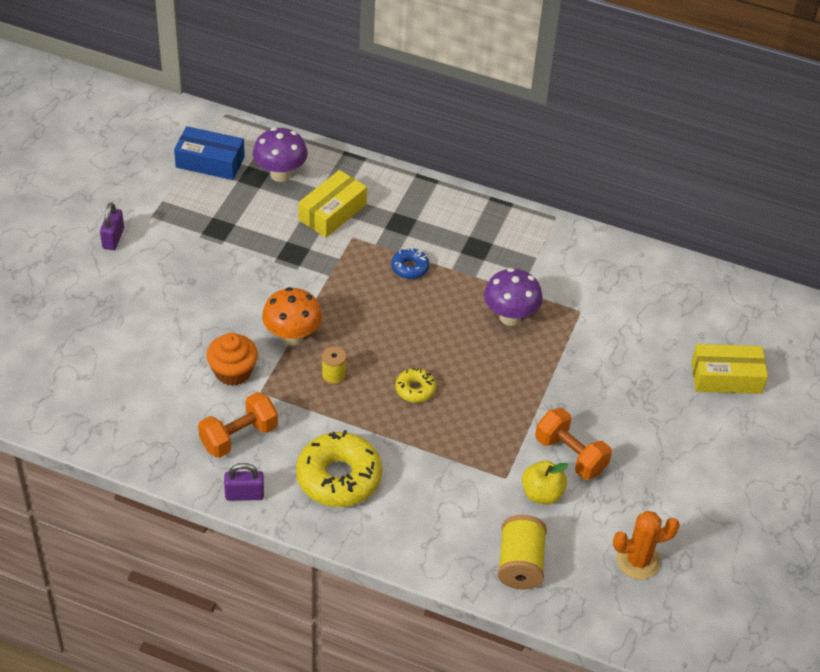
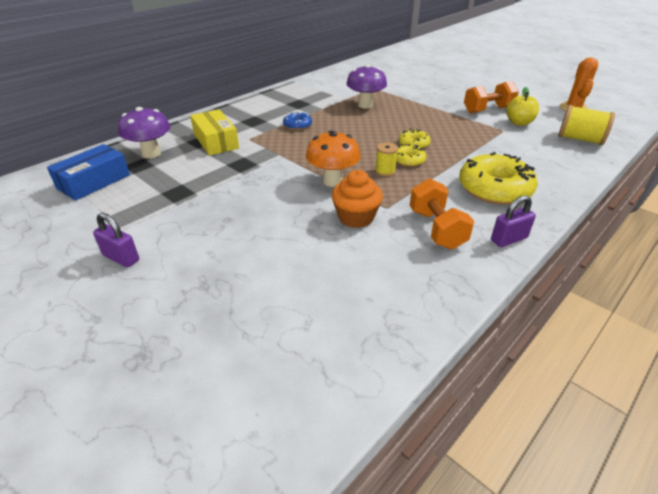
camera: 65 degrees left, 10 degrees down
purple padlock [224,463,264,501] -> purple padlock turned 45 degrees clockwise [491,195,536,247]
yellow box [691,344,768,394] -> none
none -> yellow donut [396,144,426,167]

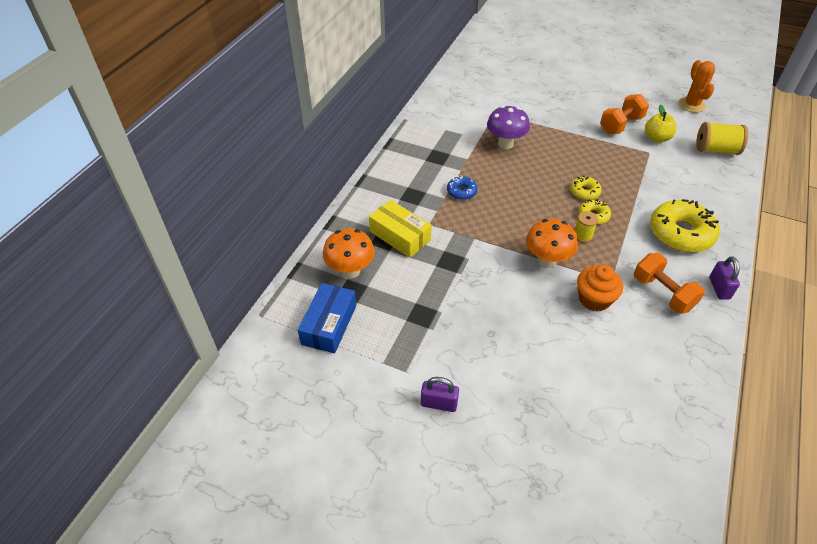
camera: 20 degrees left, 10 degrees up
purple mushroom [118,107,171,158] -> orange mushroom [323,228,375,278]
purple padlock [491,195,536,247] -> purple padlock turned 45 degrees counterclockwise [709,256,740,300]

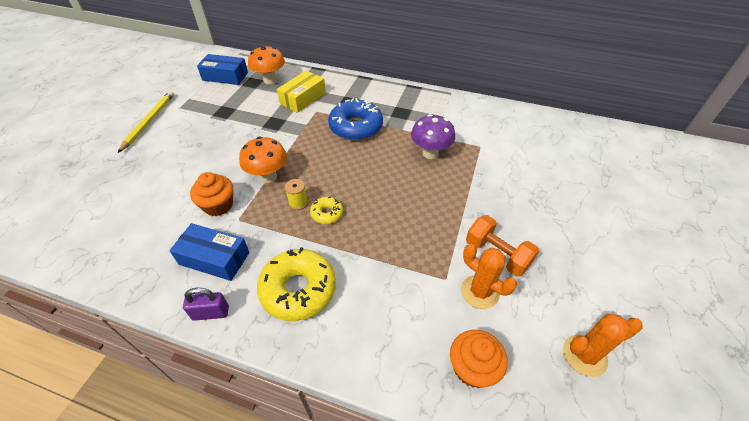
camera: 85 degrees right, 0 degrees up
purple padlock [421,377,459,412] -> yellow pencil [118,91,174,153]
blue donut [447,176,477,200] -> blue donut [328,98,383,140], size x2.01
yellow donut [570,176,602,200] -> none
orange dumbbell [634,253,705,314] -> blue box [169,223,250,281]
yellow apple [645,105,676,142] -> orange cactus [461,244,517,309]
yellow spool [696,122,748,155] -> orange cupcake [450,330,508,388]

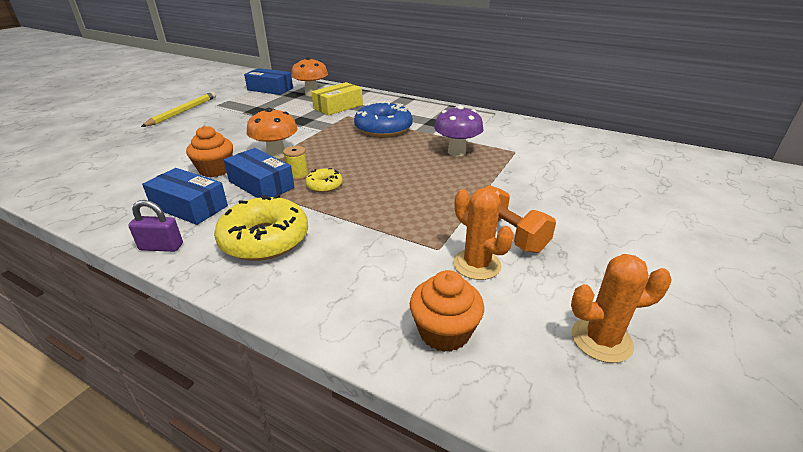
camera: 10 degrees right, 15 degrees down
none -> blue box [224,148,294,198]

